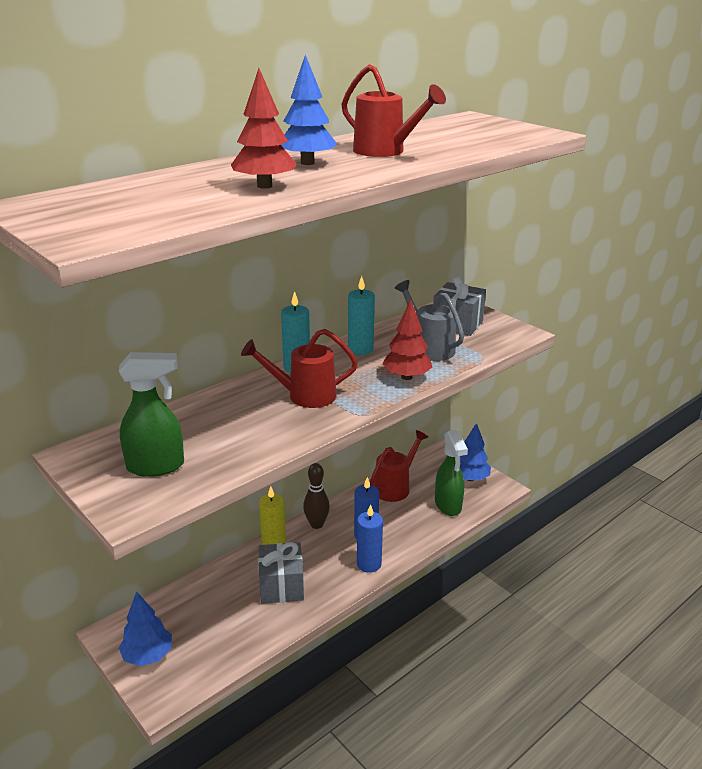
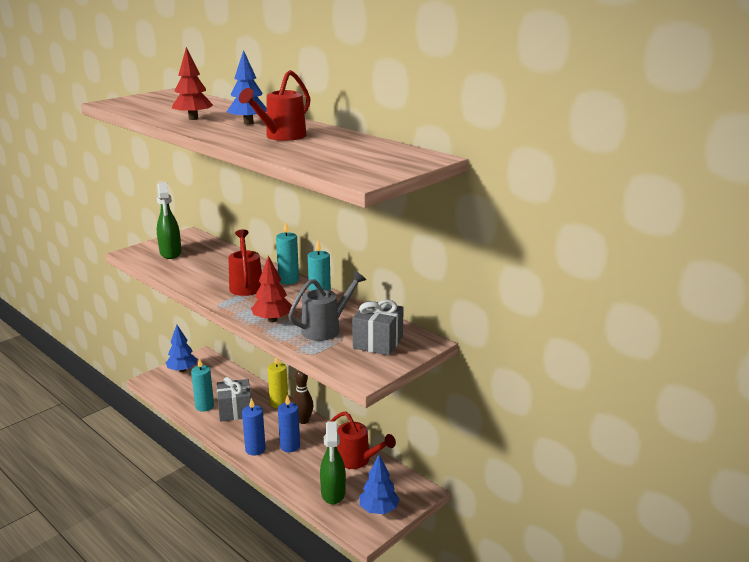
camera: 85 degrees right, 5 degrees down
green spray bottle [435,430,468,516] -> green spray bottle turned 75 degrees counterclockwise [320,421,346,505]
none -> turquoise candle [191,358,214,412]

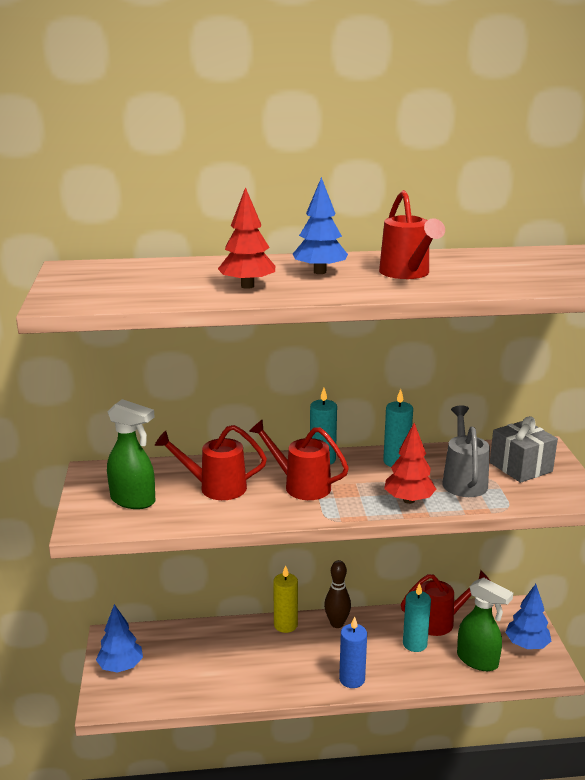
camera: 50 degrees left, 0 degrees up
turquoise candle [191,358,214,412] -> turquoise candle moved to [403,583,431,652]
grey gift [217,377,251,422] -> none
blue candle [278,395,300,452] -> none
none -> red watering can [155,425,267,500]

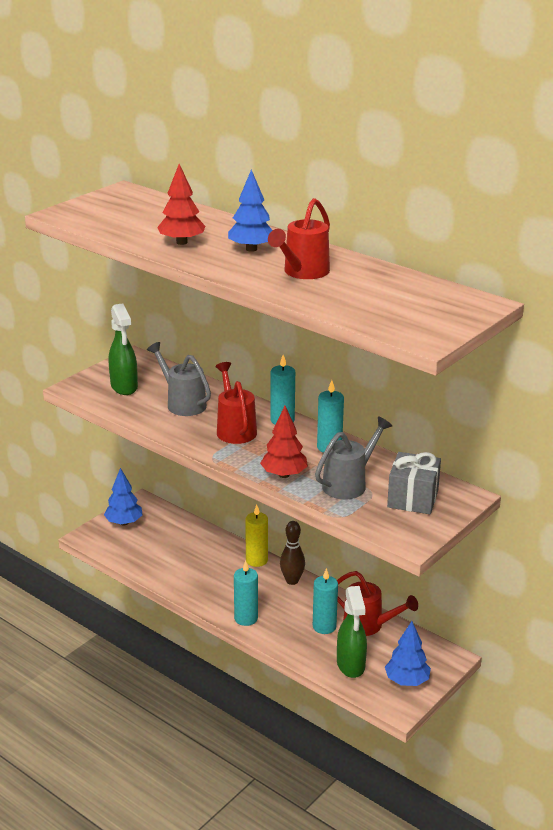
camera: 45 degrees right, 5 degrees up
red watering can [155,425,267,500] -> grey watering can [147,342,211,416]
blue candle [339,616,367,688] -> turquoise candle [234,560,258,626]

